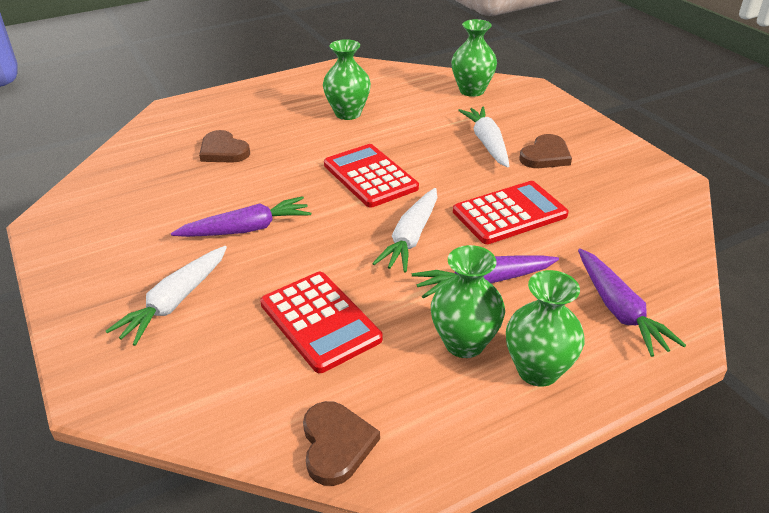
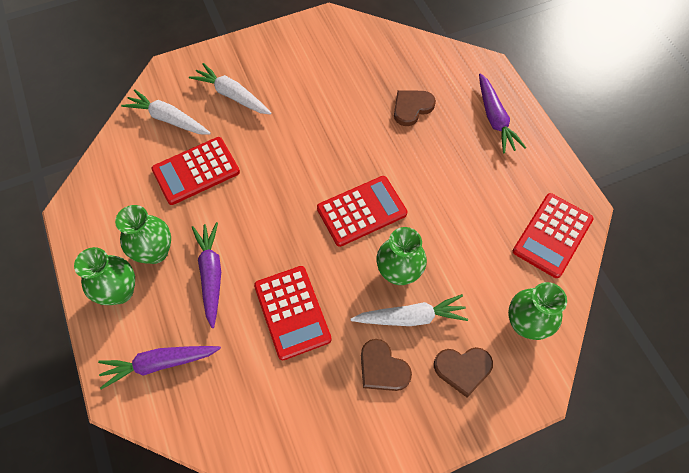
camera: 95 degrees right, 25 degrees up
purple carrot [171,196,311,237] -> purple carrot moved to [479,73,526,154]
brown heart [303,401,380,486] -> brown heart moved to [434,347,493,397]
green vase [323,39,371,120] -> green vase moved to [377,227,427,285]
white carrot [372,188,437,272] -> white carrot moved to [121,89,211,134]
none -> red calculator [513,193,594,278]

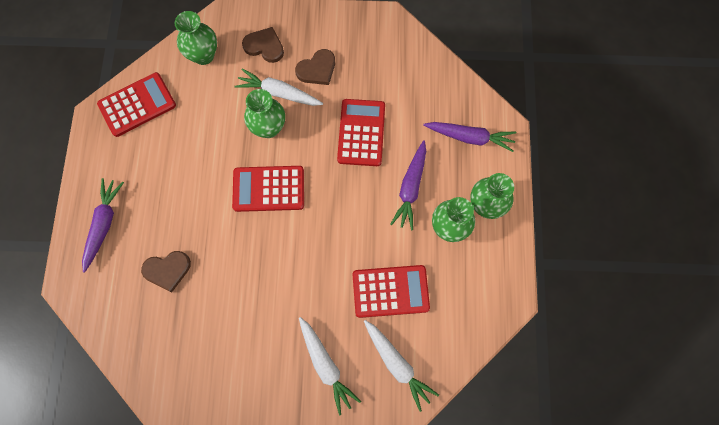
camera: 155 degrees left, 10 degrees up
brown heart [361,339,412,391] -> brown heart turned 75 degrees clockwise [295,49,335,85]

